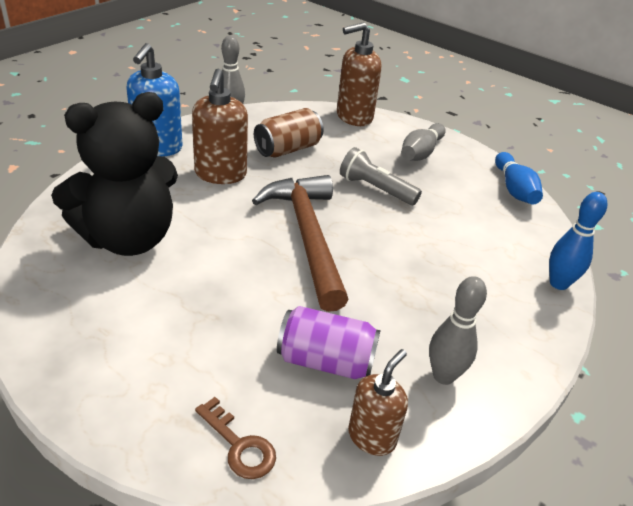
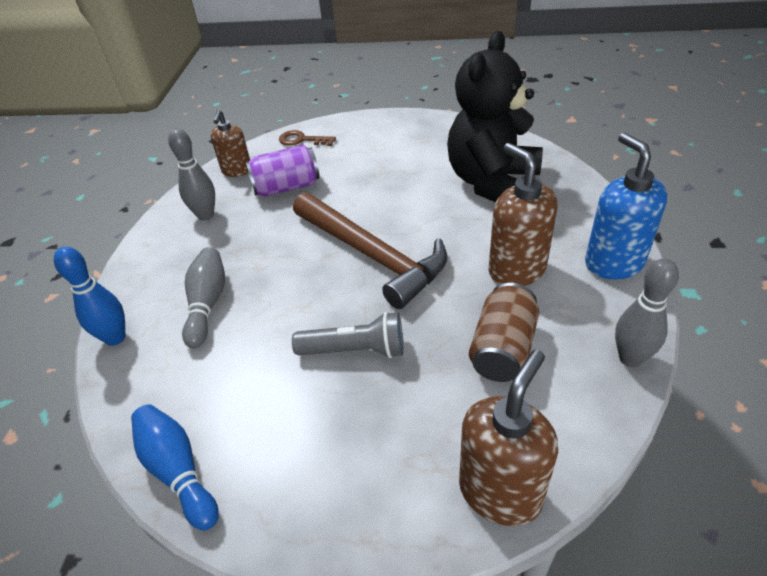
camera: 155 degrees right, 5 degrees up
grey bowling pin [401,123,446,161] -> grey bowling pin moved to [182,247,225,348]

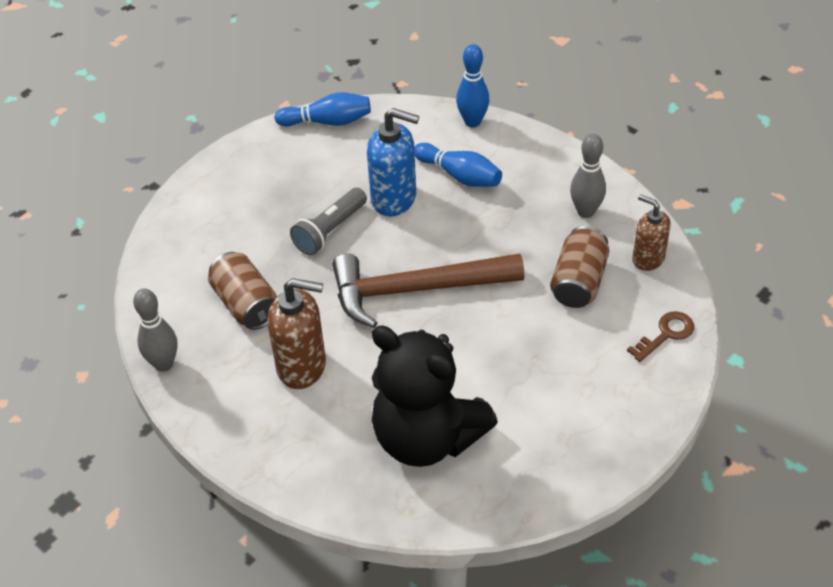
camera: 125 degrees right, 5 degrees up
grey bowling pin [182,247,225,348] -> blue bowling pin [414,143,502,187]
purple can [246,145,320,197] -> brown can [550,226,609,308]
black teddy bear [447,31,543,202] -> black teddy bear turned 150 degrees clockwise [372,325,498,467]
brown soap dispenser [459,349,558,526] -> none
blue soap dispenser [585,133,667,279] -> blue soap dispenser moved to [367,108,419,217]

